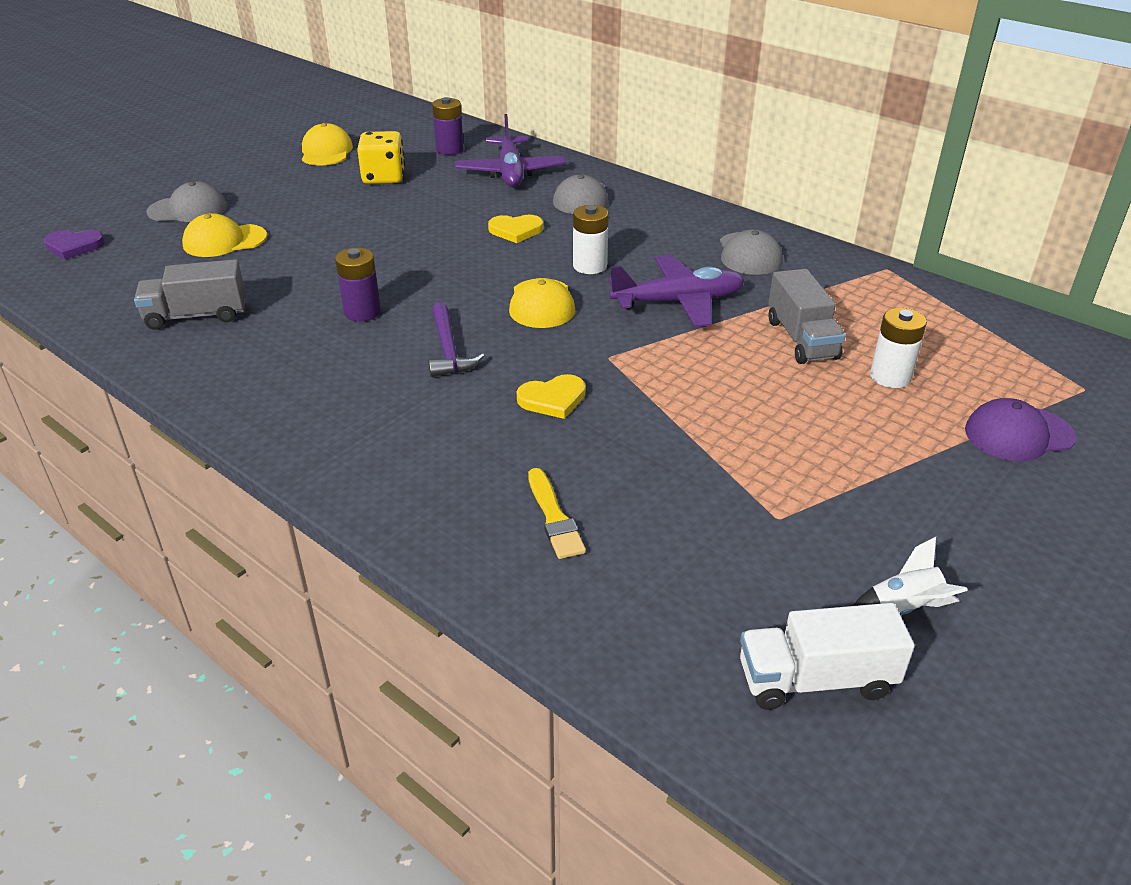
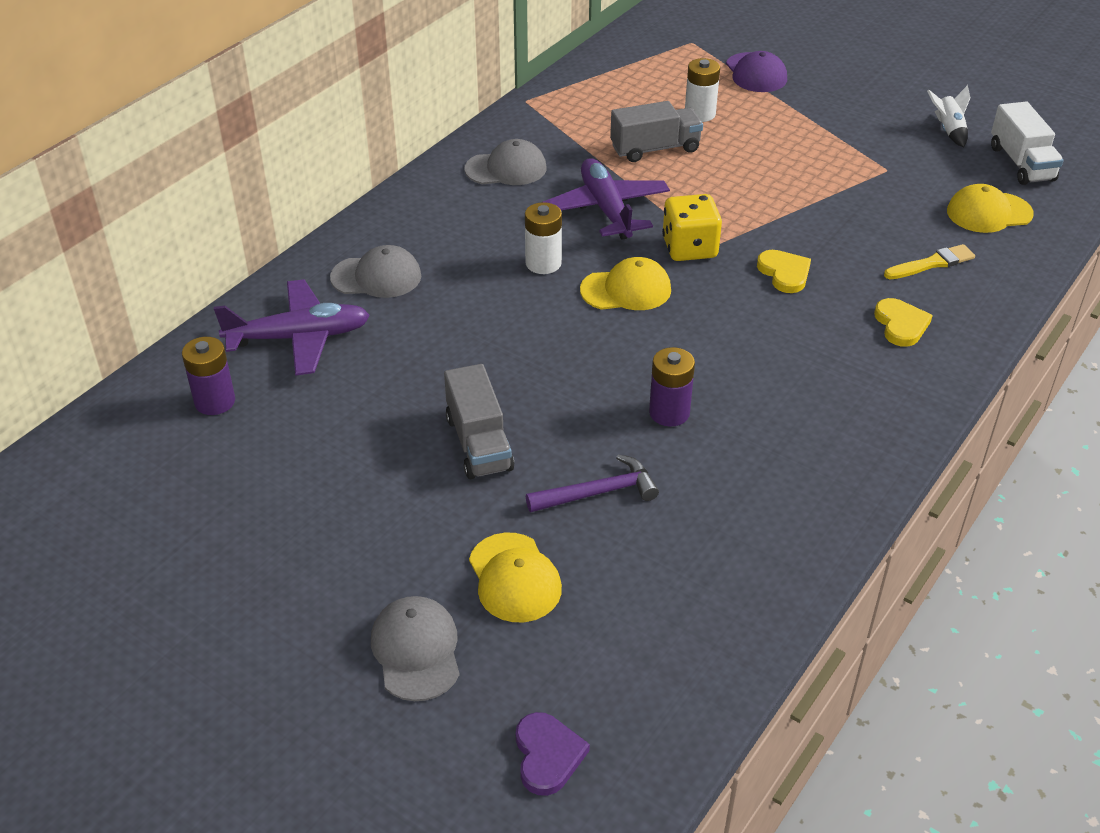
camera: 95 degrees left, 5 degrees up
grey truck [134,259,245,330] -> grey truck moved to [444,364,514,479]
yellow cap [302,123,353,166] -> yellow cap moved to [947,184,1034,233]
yellow dice [357,131,405,184] -> yellow dice moved to [662,194,722,261]
purple hammer [428,303,484,377] -> purple hammer moved to [526,454,659,512]
yellow heart [488,215,543,243] -> yellow heart moved to [874,298,933,347]

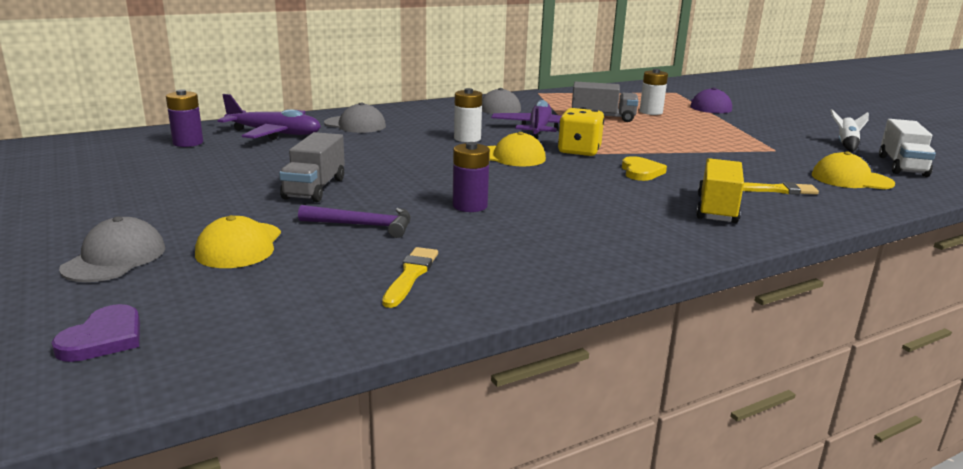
camera: 25 degrees right, 20 degrees down
yellow heart [874,298,933,347] -> yellow truck [696,158,744,223]
none -> yellow brush [382,247,438,308]

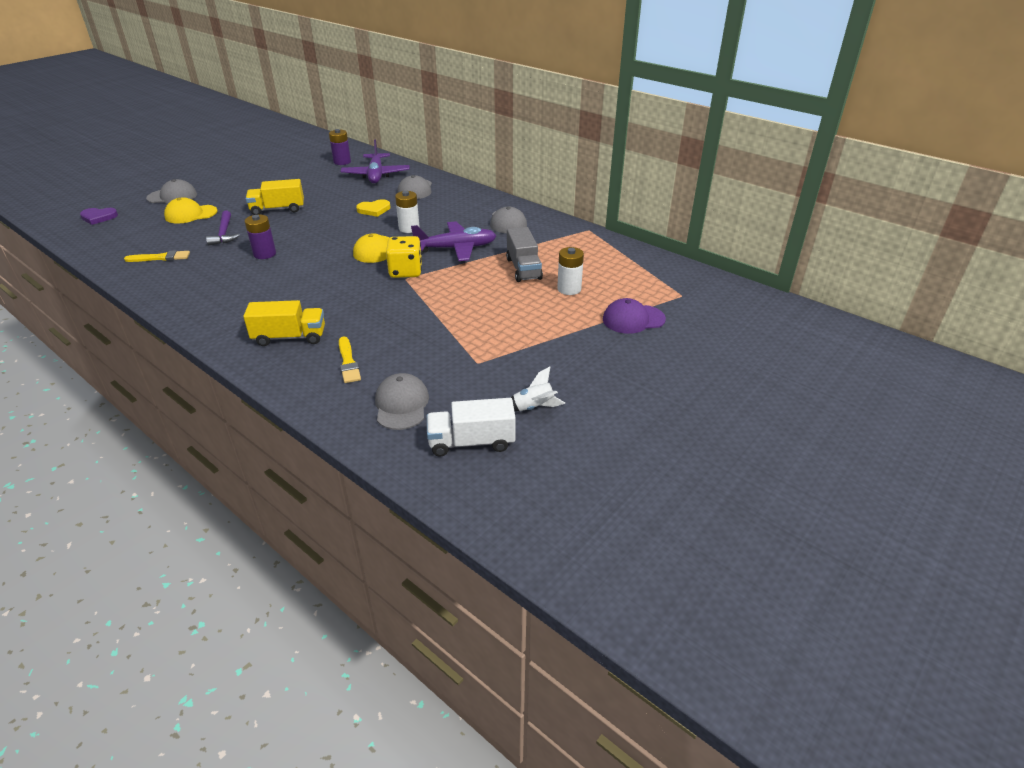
camera: 70 degrees right, 15 degrees up
grey truck [279,132,345,202] -> yellow truck [246,179,304,215]
yellow heart [622,156,667,181] -> yellow heart moved to [356,199,390,217]
yellow cap [812,151,895,189] -> grey cap [375,373,429,430]

